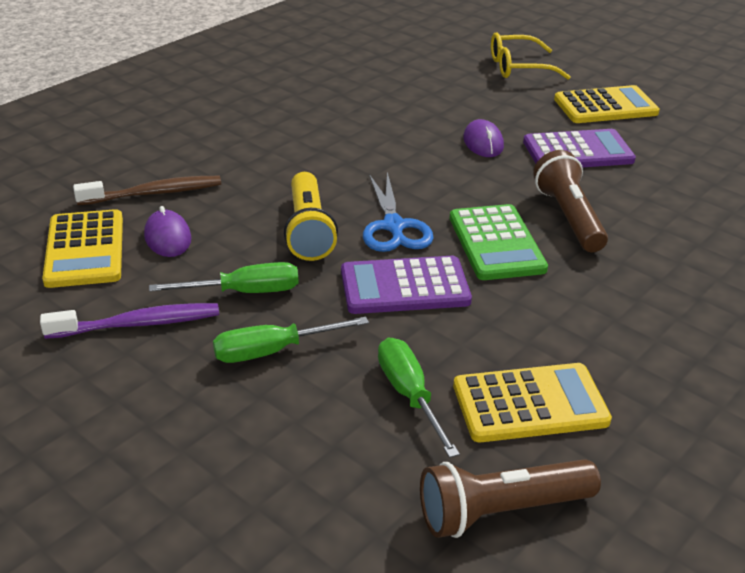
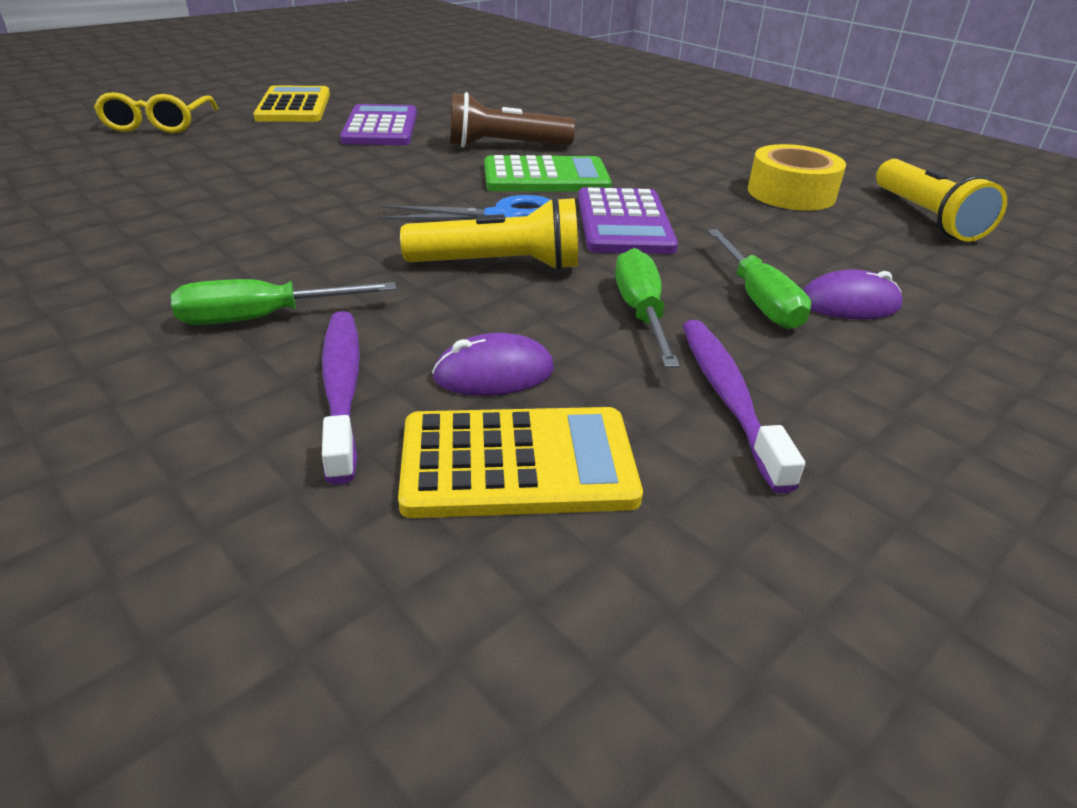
camera: 85 degrees left, 0 degrees up
brown toothbrush [73,176,221,205] -> purple toothbrush [322,311,360,485]
green screwdriver [378,338,460,458] -> green screwdriver moved to [171,279,396,325]
brown flashlight [420,459,601,538] -> yellow flashlight [876,159,1007,242]
yellow calculator [453,363,612,442] -> yellow tape [748,144,846,211]
purple mouse [463,119,504,157] -> purple mouse moved to [803,269,903,320]

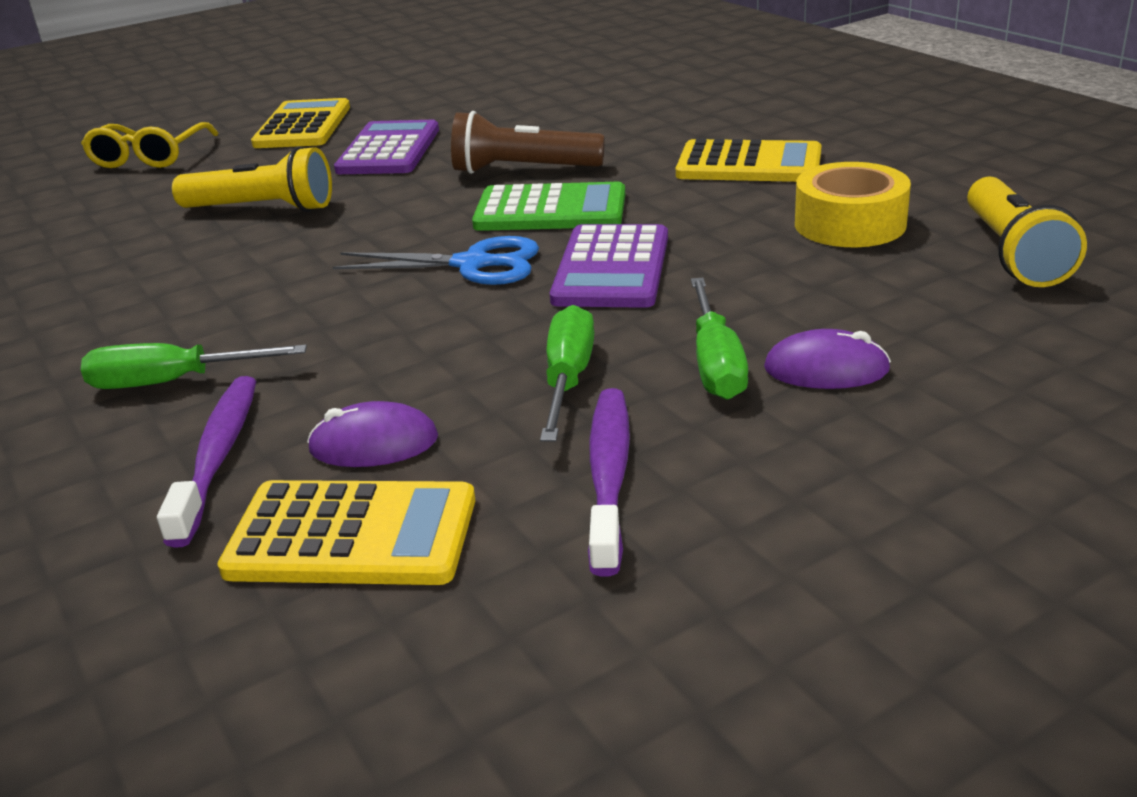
camera: 15 degrees right, 5 degrees down
yellow flashlight [400,197,578,271] -> yellow flashlight moved to [172,146,332,212]
none -> yellow calculator [676,139,822,182]

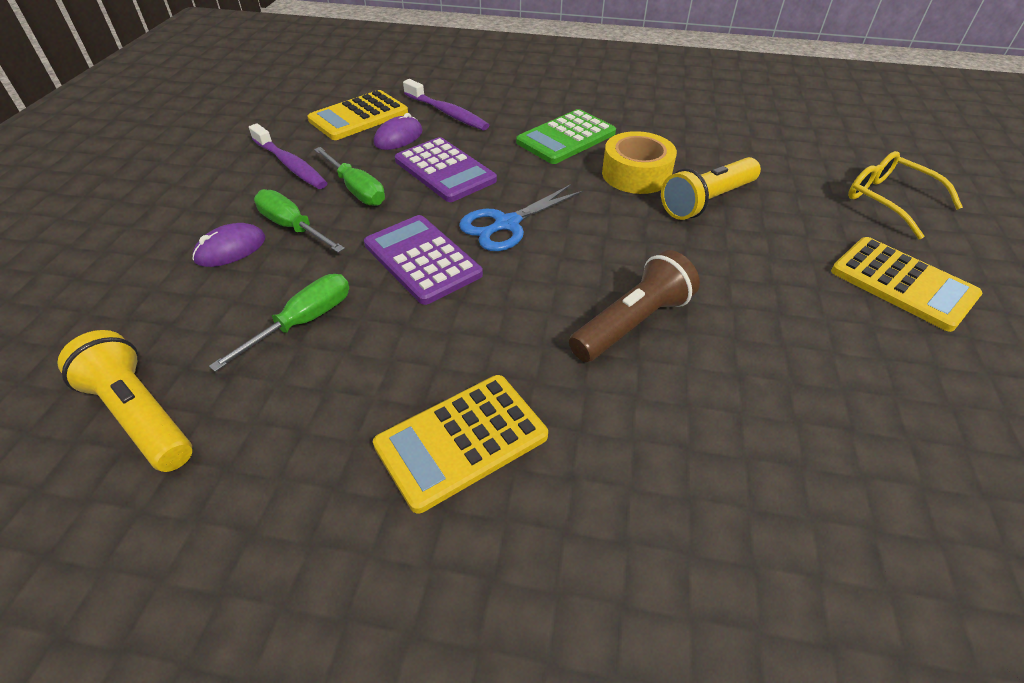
camera: 130 degrees right, 15 degrees up
green screwdriver [81,343,307,389] -> green screwdriver moved to [209,274,349,372]
purple calculator [334,120,439,174] -> purple calculator moved to [395,137,497,202]
green calculator [472,182,625,231] -> green calculator moved to [516,109,616,164]
yellow tape [795,162,911,247] -> yellow tape moved to [602,131,677,194]

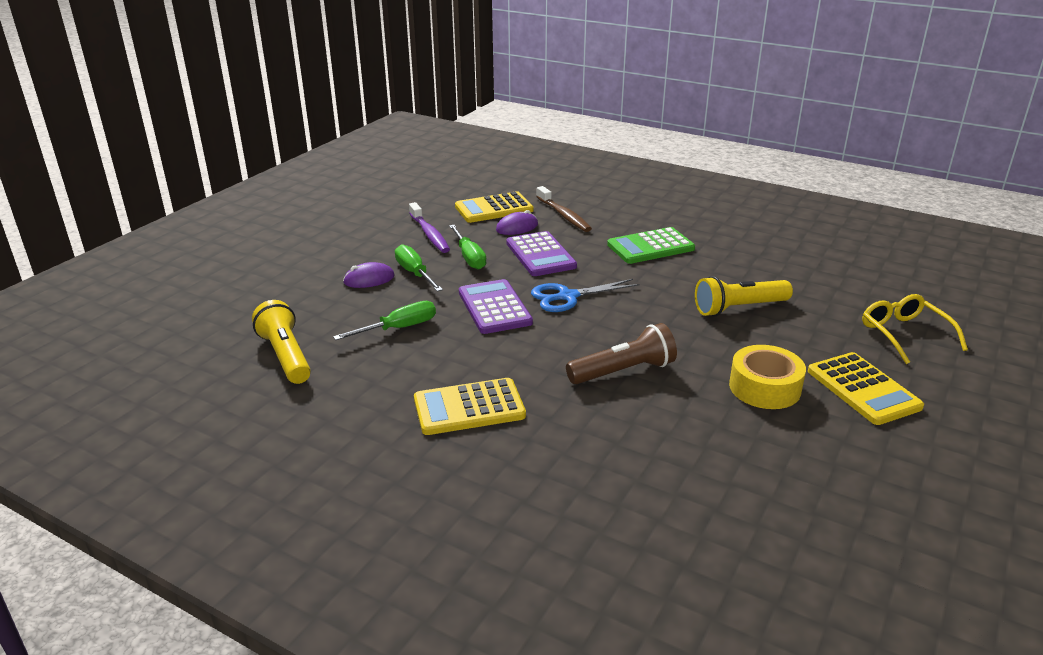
camera: 20 degrees right, 15 degrees down
purple toothbrush [403,79,489,130] -> brown toothbrush [536,186,592,232]
yellow tape [602,131,677,194] -> yellow tape moved to [729,345,806,409]

